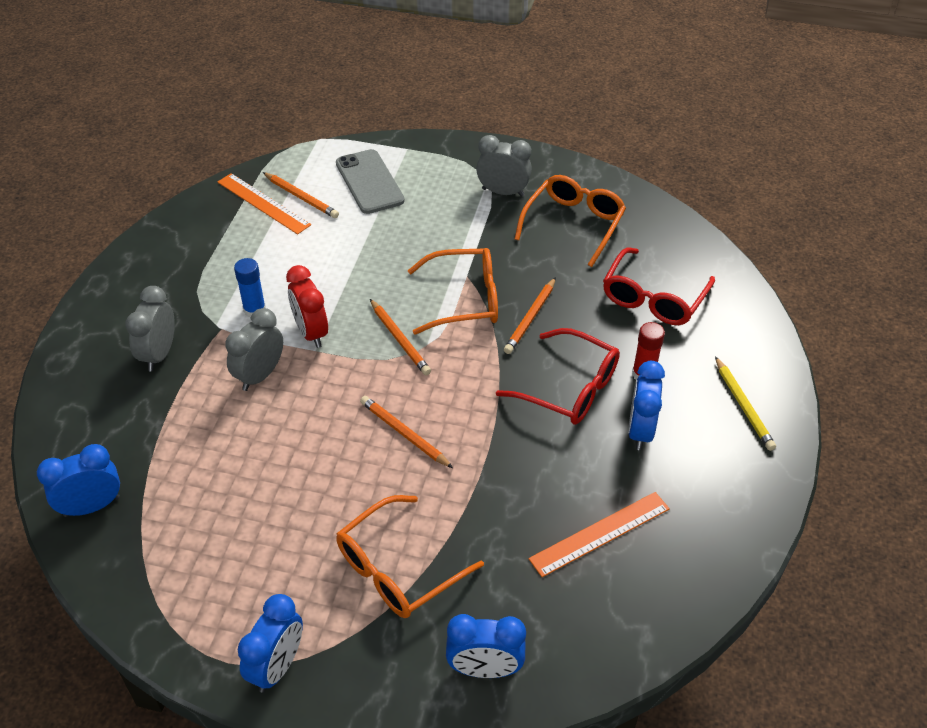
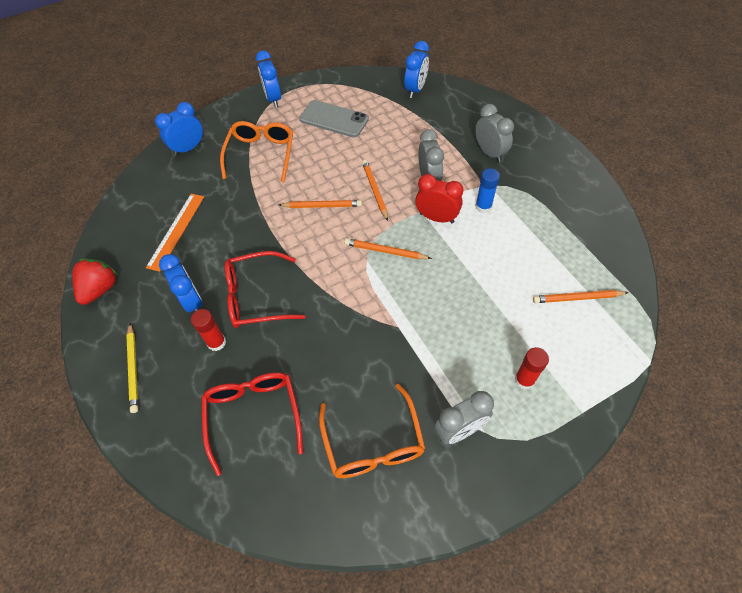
camera: 140 degrees right, 10 degrees up
orange ruler [217,173,311,234] -> none
grey phone [336,149,405,214] -> grey phone moved to [299,100,369,137]
orange glasses [408,248,498,335] -> none
orange pencil [504,277,556,354] -> orange pencil moved to [362,160,388,221]
yellow pencil [715,356,776,451] -> yellow pencil turned 135 degrees counterclockwise [126,323,138,413]
none -> red strawberry [72,259,118,305]
none -> red glue stick [514,347,549,390]

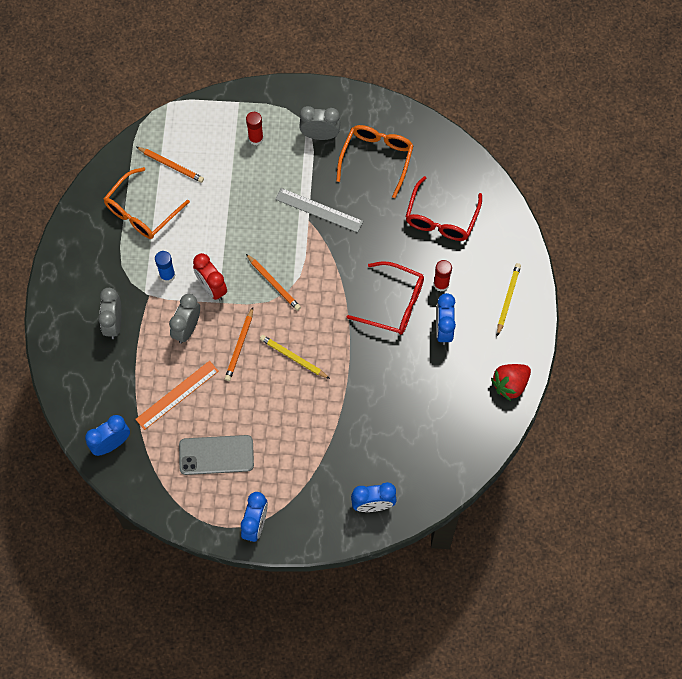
camera: 150 degrees left, 10 degrees up
orange ruler [146,194,204,272] -> orange ruler moved to [135,361,219,430]
orange glasses [220,121,293,182] -> orange glasses moved to [103,167,190,239]
orange pencil [279,200,362,208] -> yellow pencil [260,335,330,379]
grey phone [299,100,369,137] -> grey phone turned 60 degrees counterclockwise [179,435,254,475]
none -> grey ruler [275,188,363,233]

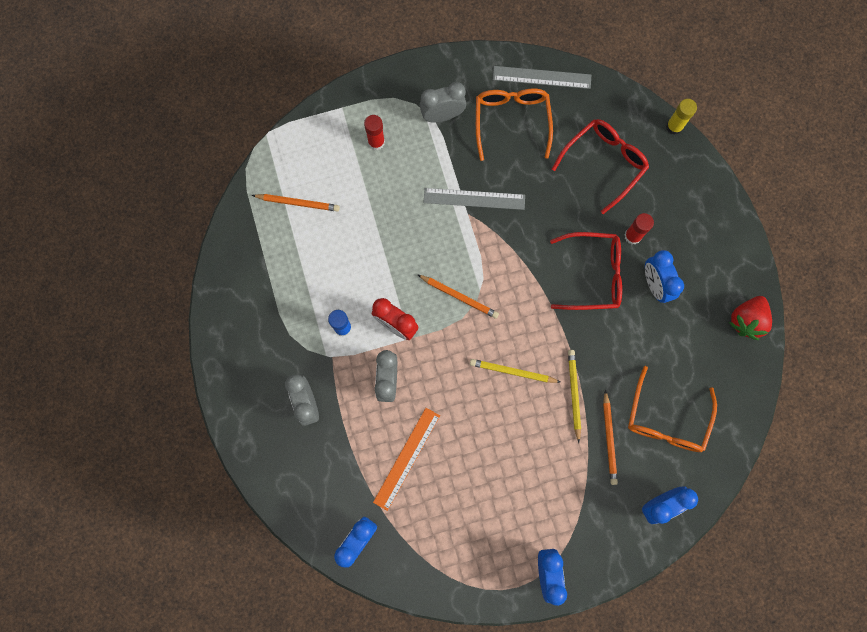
camera: 20 degrees left, 10 degrees up
orange glasses [103,167,190,239] -> orange glasses moved to [628,366,717,452]
grey phone [179,435,254,475] -> none
orange pencil [225,307,253,381] -> orange pencil moved to [603,390,618,485]
red glasses [406,176,482,241] -> red glasses turned 135 degrees counterclockwise [552,119,649,214]
yellow pencil [497,263,521,336] -> yellow pencil moved to [568,350,581,443]
none -> grey ruler [493,66,591,89]
none -> yellow glue stick [666,99,697,135]

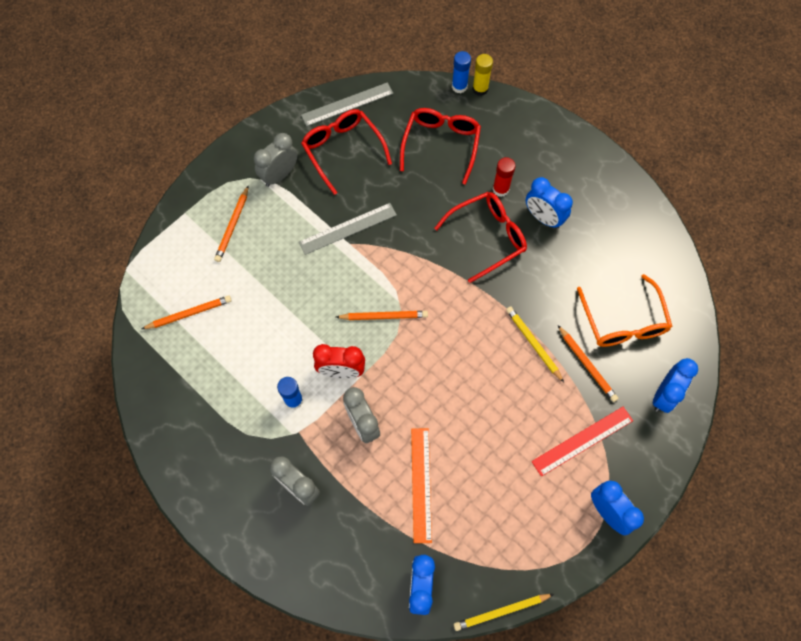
camera: 30 degrees left, 10 degrees down
red glue stick [364,115,385,150] -> orange pencil [214,186,248,262]
yellow pencil [470,359,560,383] -> yellow pencil moved to [454,594,554,631]
orange glasses [476,88,553,161] -> red glasses [301,109,392,195]
red strawberry [729,296,772,340] -> none
none -> blue glue stick [452,51,471,93]
none -> red ruler [532,407,633,477]

